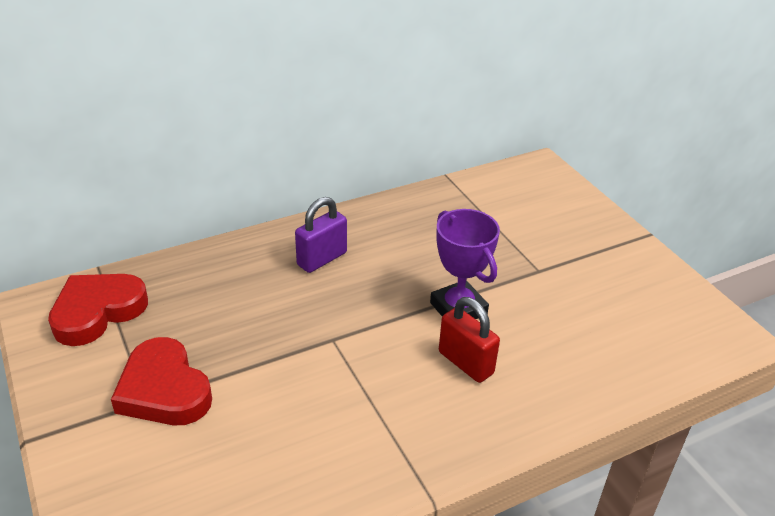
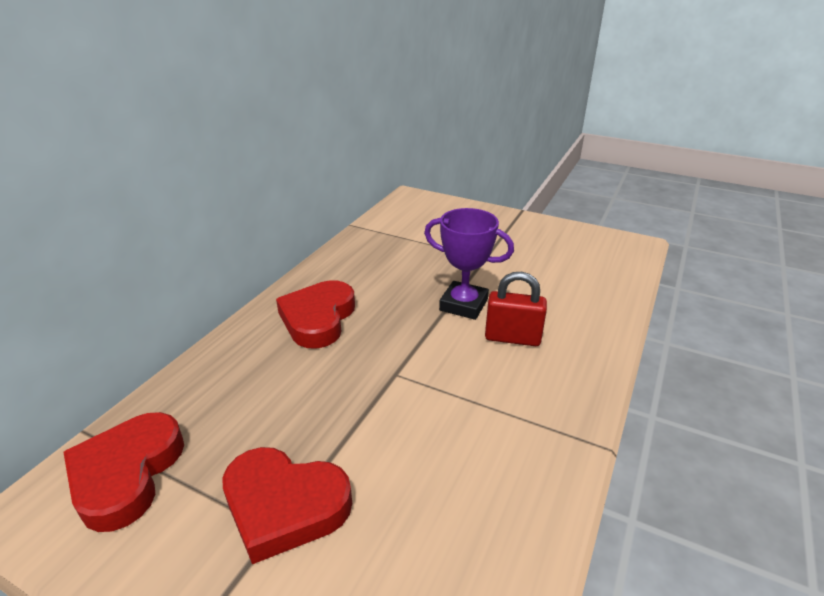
camera: 35 degrees left, 5 degrees down
purple padlock [295,197,347,273] -> red heart [276,280,355,349]

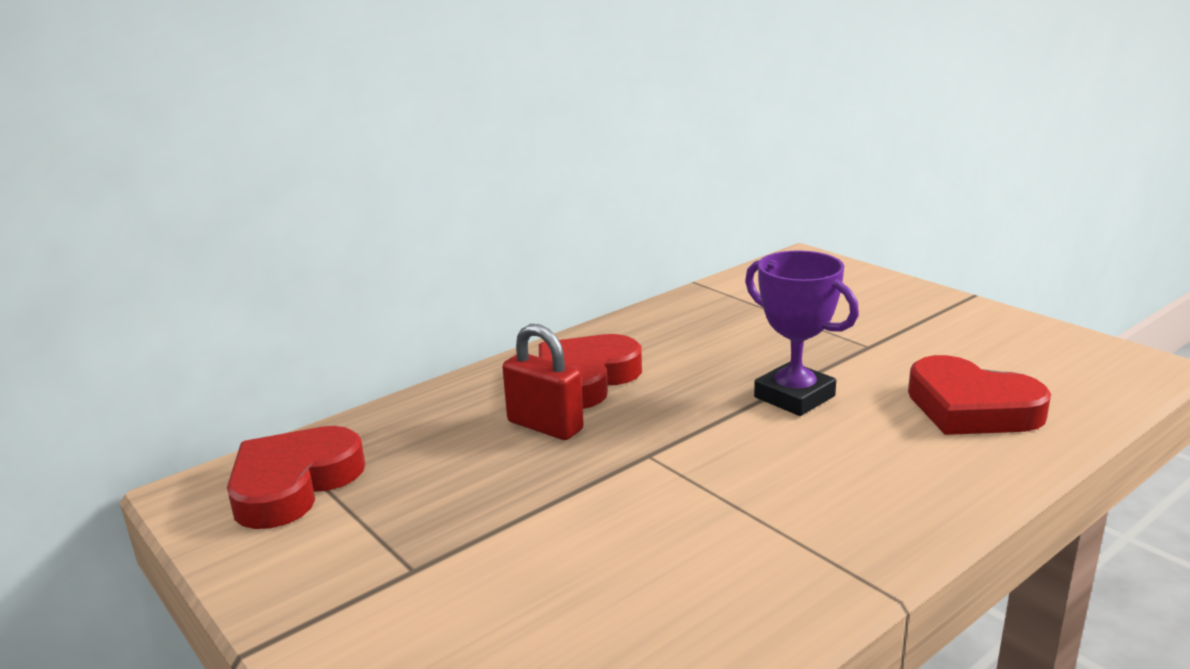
camera: 25 degrees right, 10 degrees down
red heart [222,447,352,564] -> red heart moved to [908,355,1051,435]
red padlock [485,272,547,346] -> red padlock moved to [502,324,584,440]

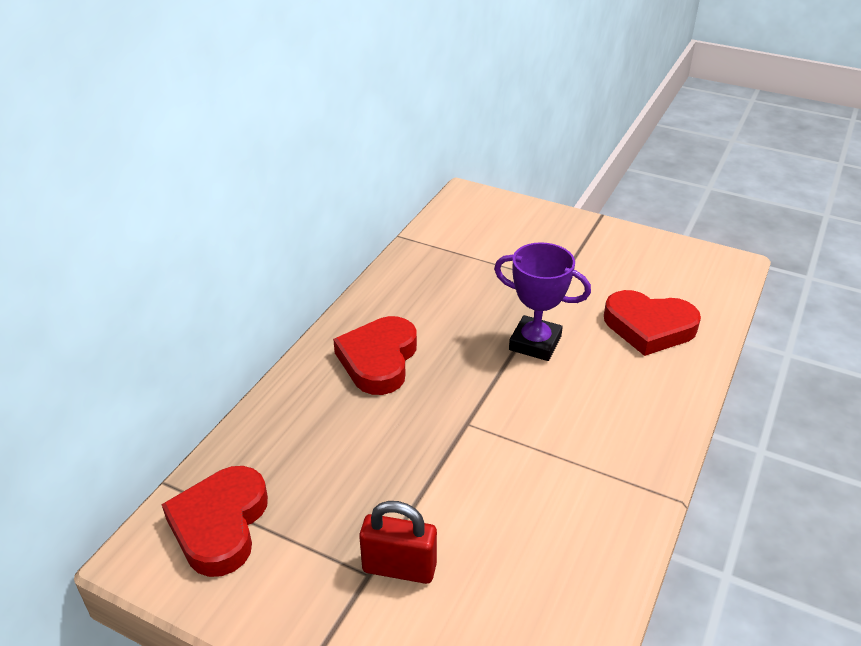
camera: 25 degrees left, 15 degrees up
red padlock [502,324,584,440] -> red padlock moved to [359,501,437,584]

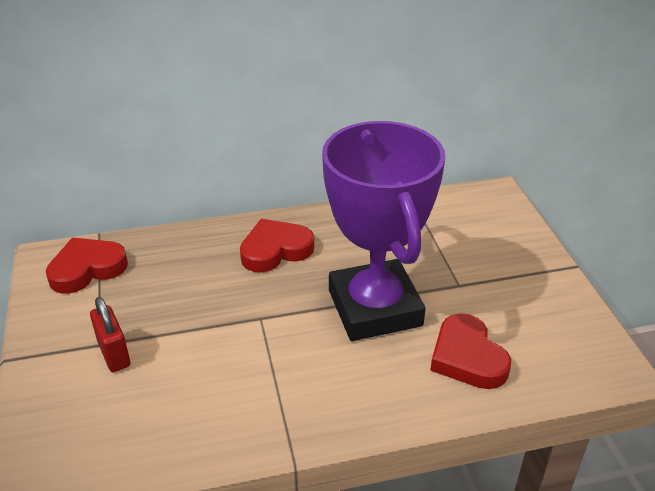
camera: 50 degrees right, 0 degrees up
purple trophy [494,242,591,361] -> purple trophy [322,121,445,341], size x2.06

